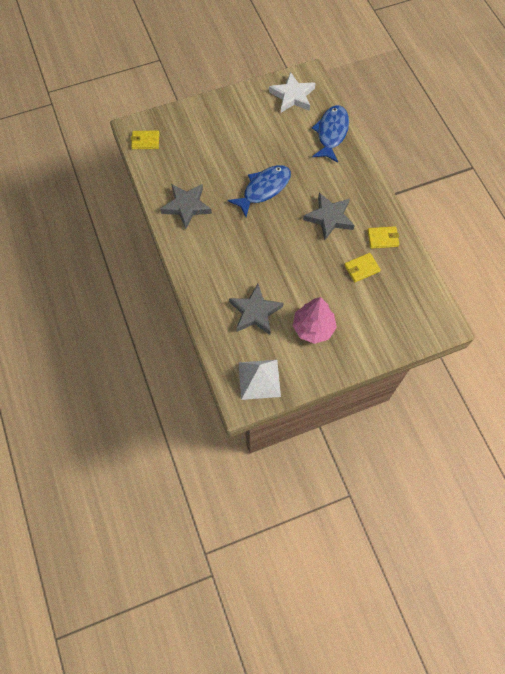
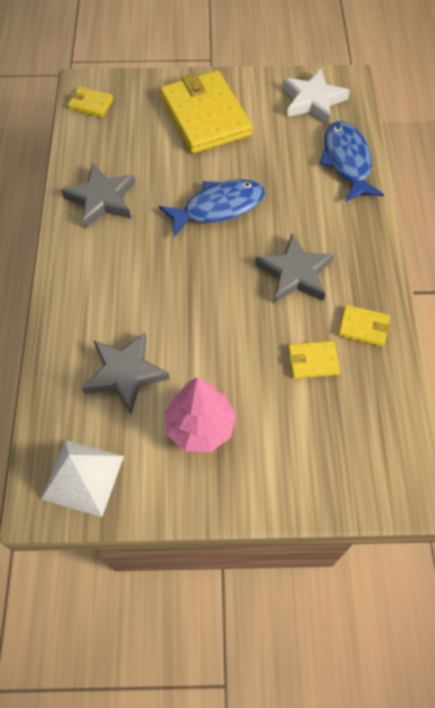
camera: 20 degrees right, 5 degrees down
blue fish [312,105,349,163] -> blue fish turned 45 degrees counterclockwise [320,121,384,202]
none -> yellow wallet [160,70,253,154]

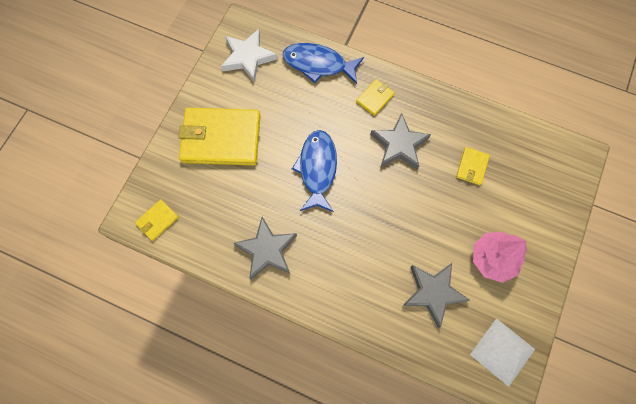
camera: 65 degrees left, 10 degrees up
yellow wallet [338,305,390,347] -> yellow wallet moved to [356,79,395,116]

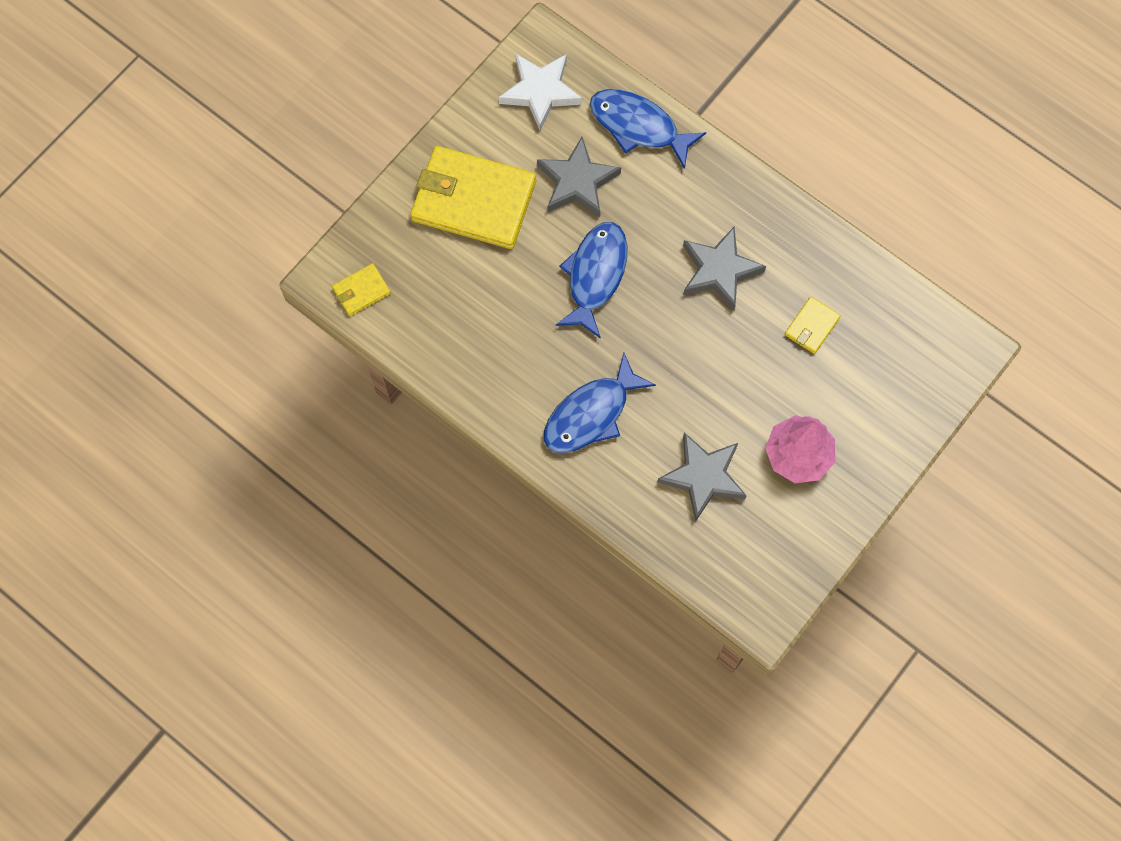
camera: 15 degrees right, 0 degrees up
grey star [233,217,297,280] -> grey star moved to [537,137,621,217]
yellow wallet [356,79,395,116] -> none
white pyramid [470,318,535,387] -> none
none -> blue fish [544,353,656,453]

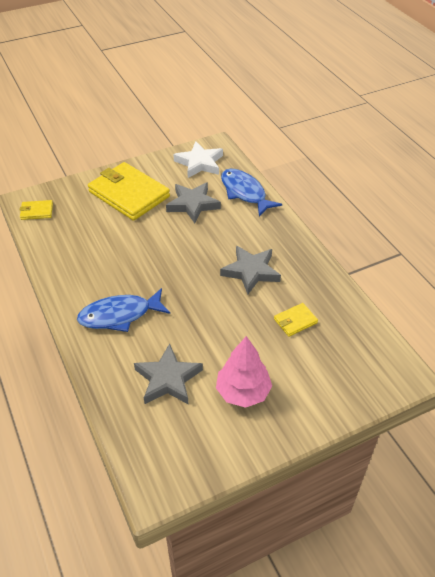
camera: 25 degrees right, 25 degrees down
blue fish [556,222,627,338] -> none

